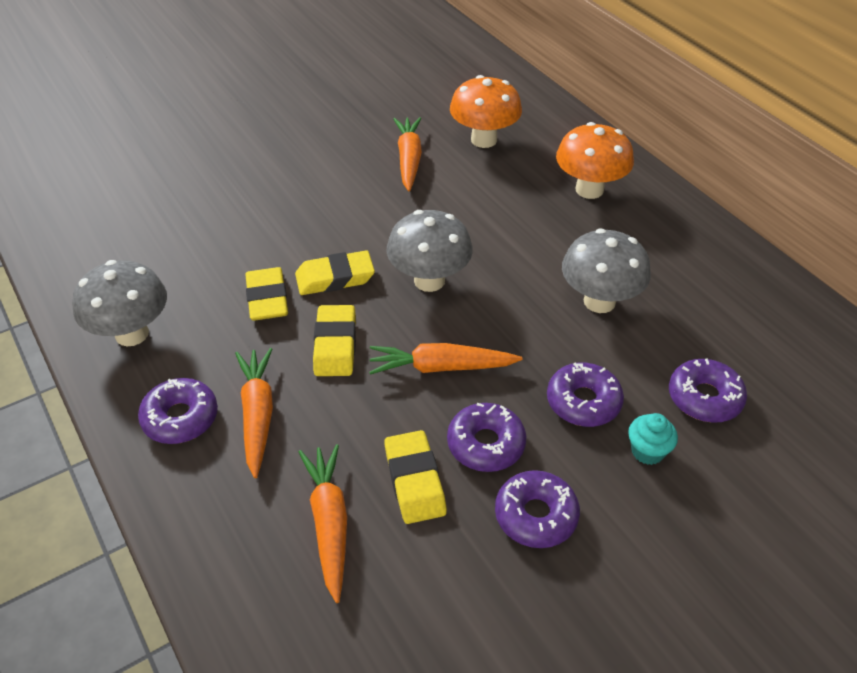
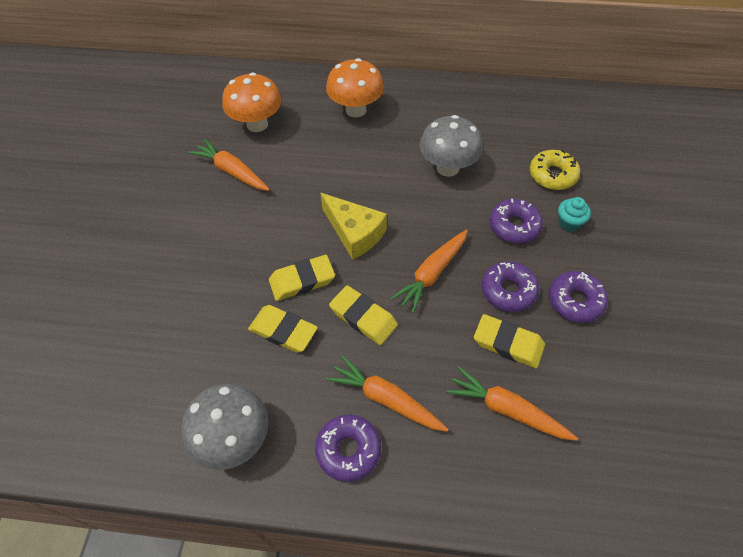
camera: 50 degrees left, 10 degrees up
yellow eraser [295,250,375,295] -> yellow eraser turned 45 degrees clockwise [269,255,335,301]
grey mushroom [386,210,473,292] -> yellow cheese [320,193,387,260]
purple donut [669,359,747,423] -> yellow donut [530,150,580,190]

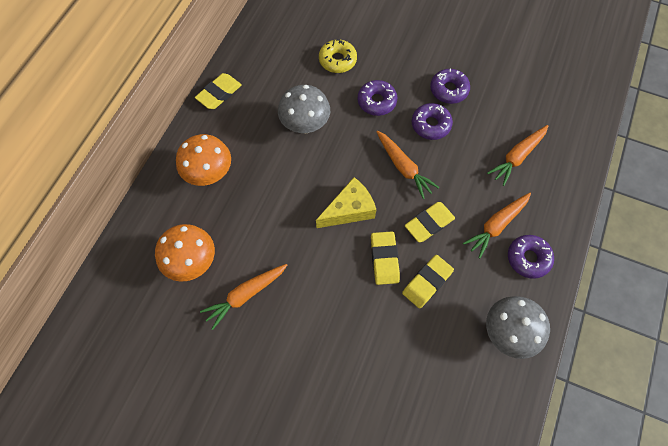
camera: 75 degrees left, 10 degrees up
yellow eraser [474,314,545,368] -> yellow eraser moved to [195,73,242,109]
turquoise cupcake [558,197,591,232] -> none

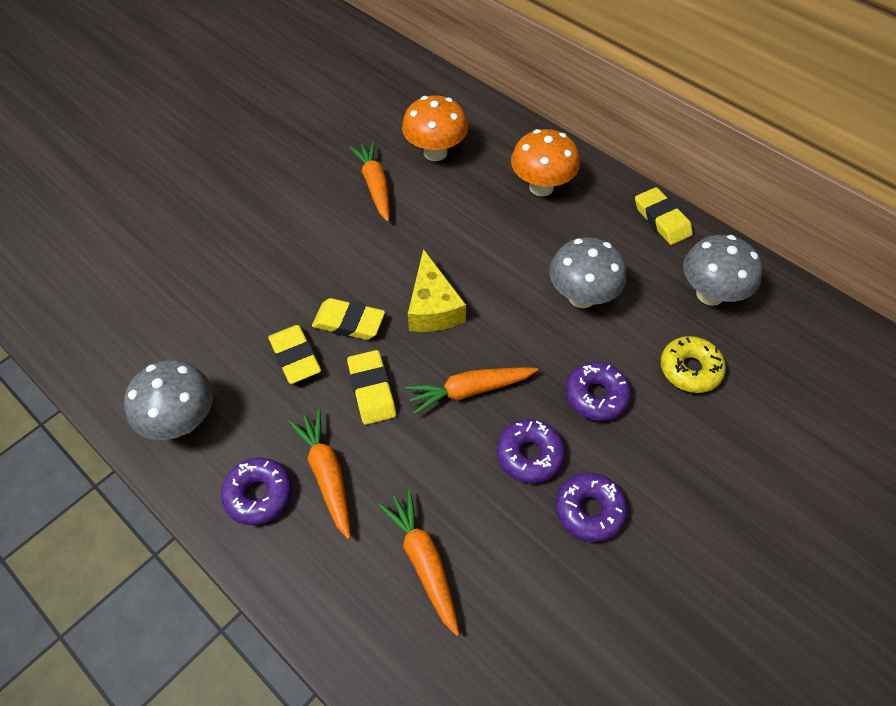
camera: 110 degrees right, 10 degrees down
none -> grey mushroom [683,235,762,306]

